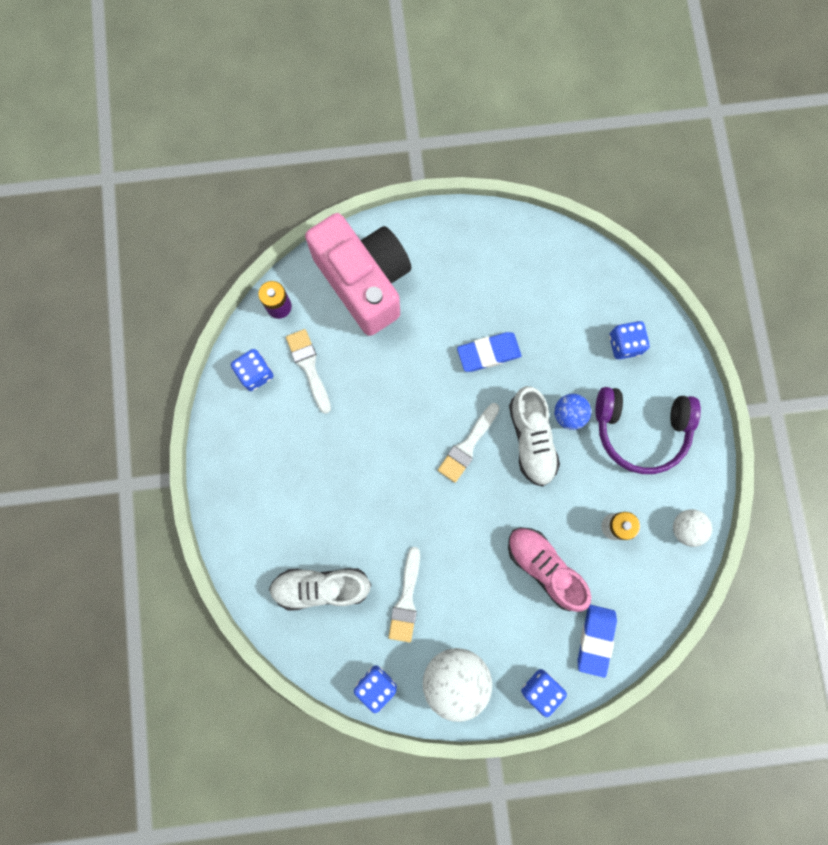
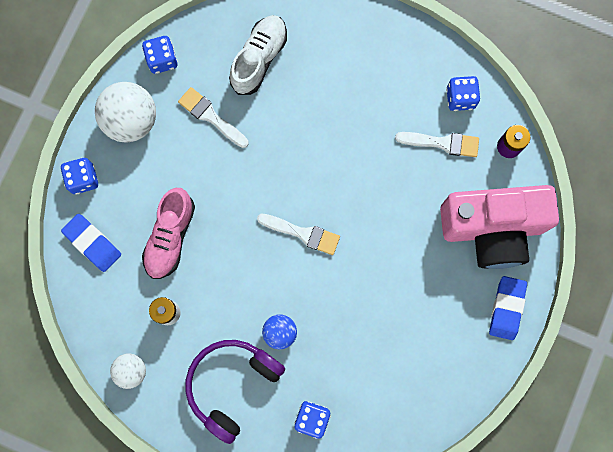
camera: 120 degrees right, 0 degrees up
white brush [438,403,500,483] -> white brush turned 135 degrees clockwise [257,213,340,255]
blue eraser [457,332,521,372] -> blue eraser moved to [489,276,527,340]
pink shoe [508,527,591,612] -> pink shoe turned 120 degrees clockwise [142,188,195,279]
white shoe [509,386,560,487] -> none

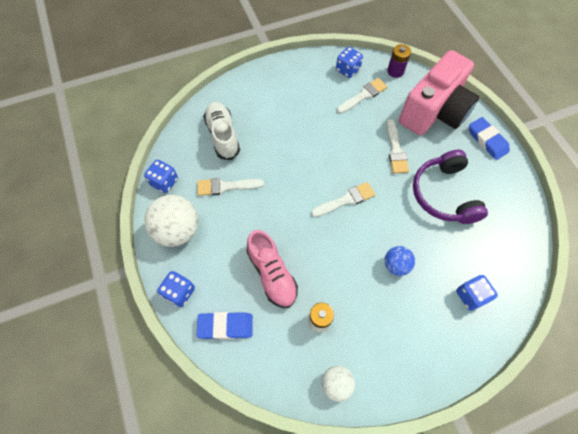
camera: 45 degrees left, 15 degrees down
purple headphones [186,340,285,444] -> purple headphones moved to [413,150,488,224]
none -> white brush [386,119,409,173]

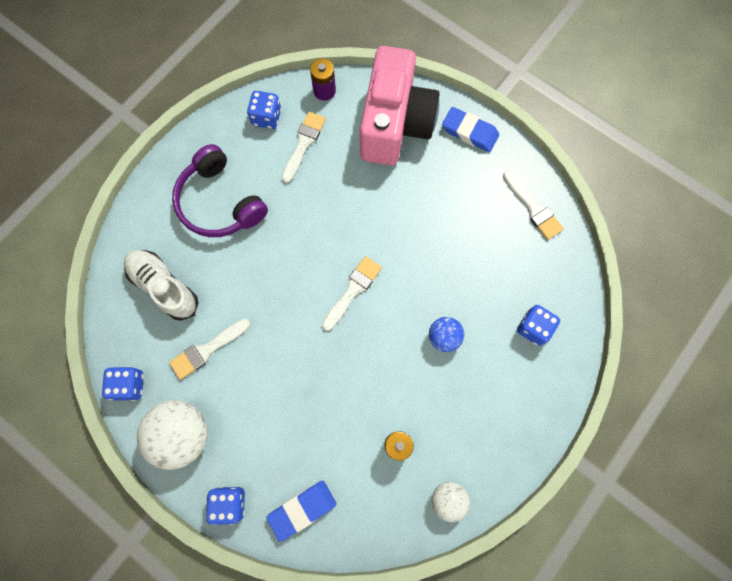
camera: 30 degrees left, 10 degrees up
pink shoe [246,230,298,308] -> none
white brush [386,119,409,173] -> white brush moved to [503,170,564,240]
purple headphones [413,150,488,224] -> purple headphones moved to [172,144,268,237]

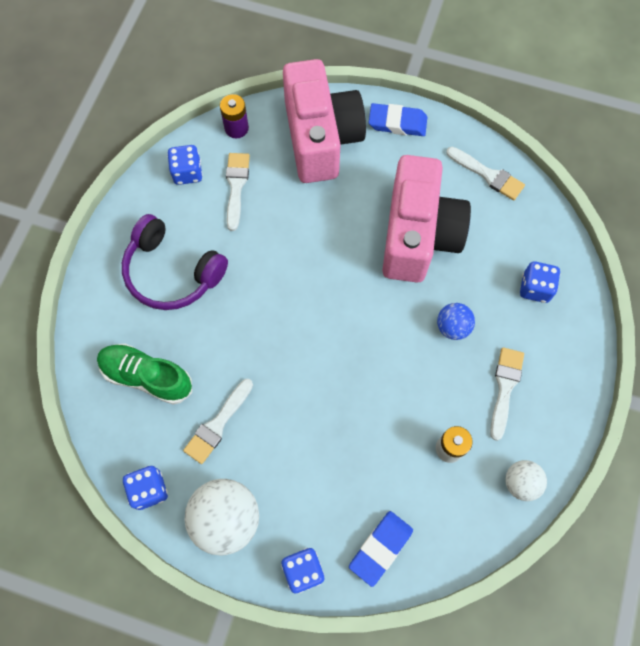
camera: 20 degrees left, 5 degrees down
white shoe [124,250,198,321] -> green shoe [97,344,192,404]
white brush [322,256,382,331] -> white brush moved to [490,347,524,441]
none -> pink camera [382,155,471,283]

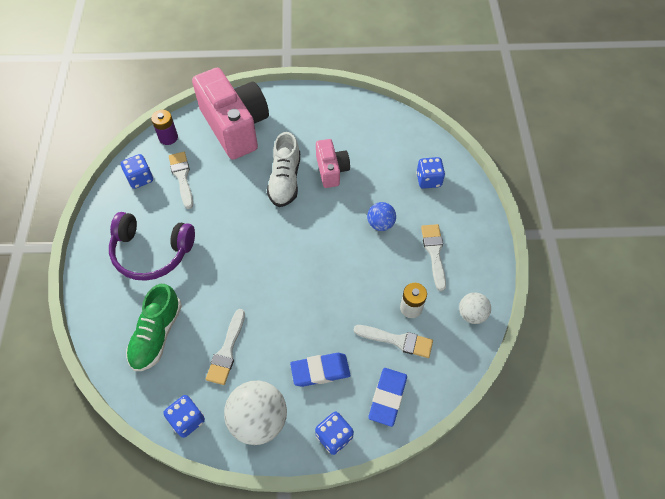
camera: 20 degrees left, 10 degrees down
green shoe [97,344,192,404] -> green shoe turned 75 degrees counterclockwise [126,284,182,371]
blue eraser [369,103,427,136] -> blue eraser moved to [290,353,350,387]
pink camera [382,155,471,283] -> pink camera [316,139,350,188], size x0.51
white brush [446,147,525,200] -> white brush moved to [354,325,433,358]
none -> white shoe [267,132,300,207]

